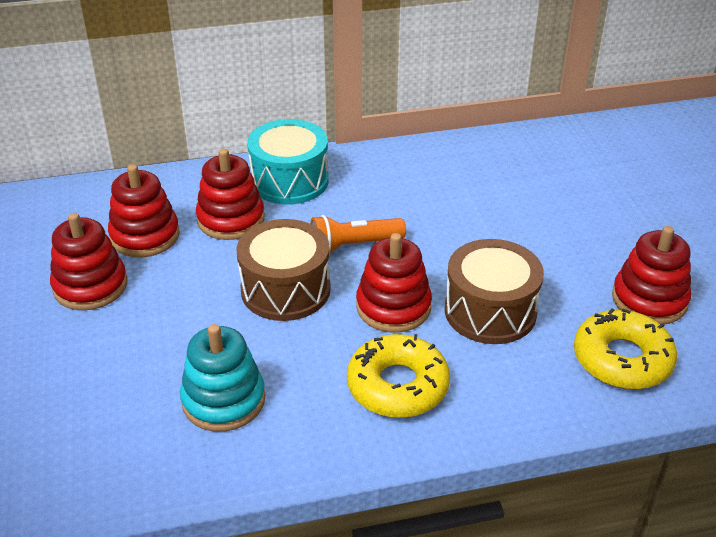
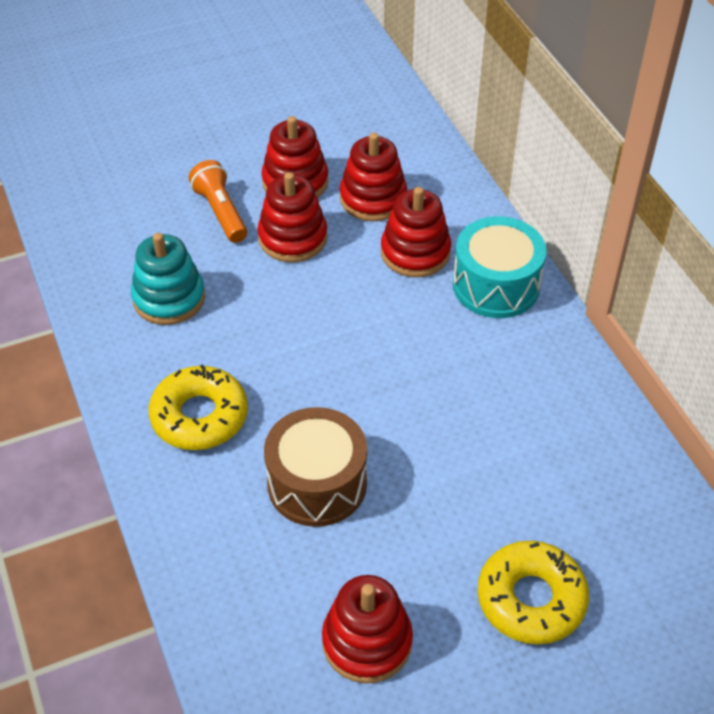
camera: 80 degrees right, 10 degrees up
brown drum [236,219,331,321] -> none
orange flashlight [310,215,406,254] -> orange flashlight moved to [189,160,247,243]
red stacking toy [356,233,432,333] -> red stacking toy moved to [258,172,327,262]
yellow donut [574,308,677,389] -> yellow donut moved to [478,541,589,645]

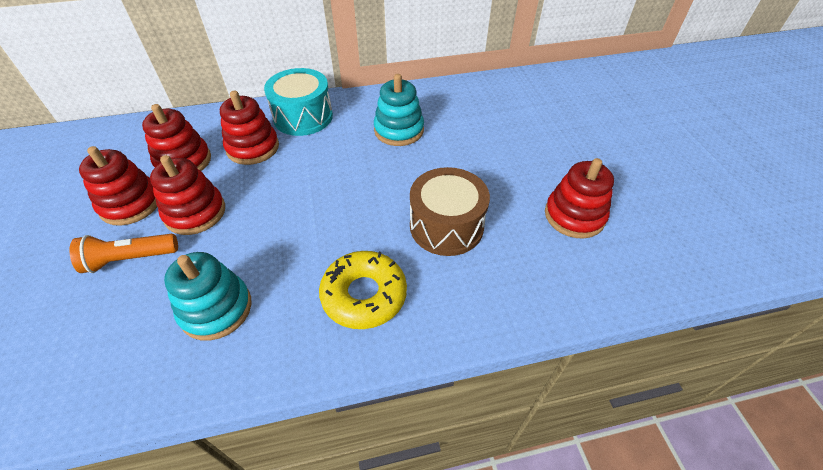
camera: 80 degrees left, 0 degrees up
yellow donut [478,541,589,645] -> none
none -> turquoise stacking toy [374,74,424,146]

